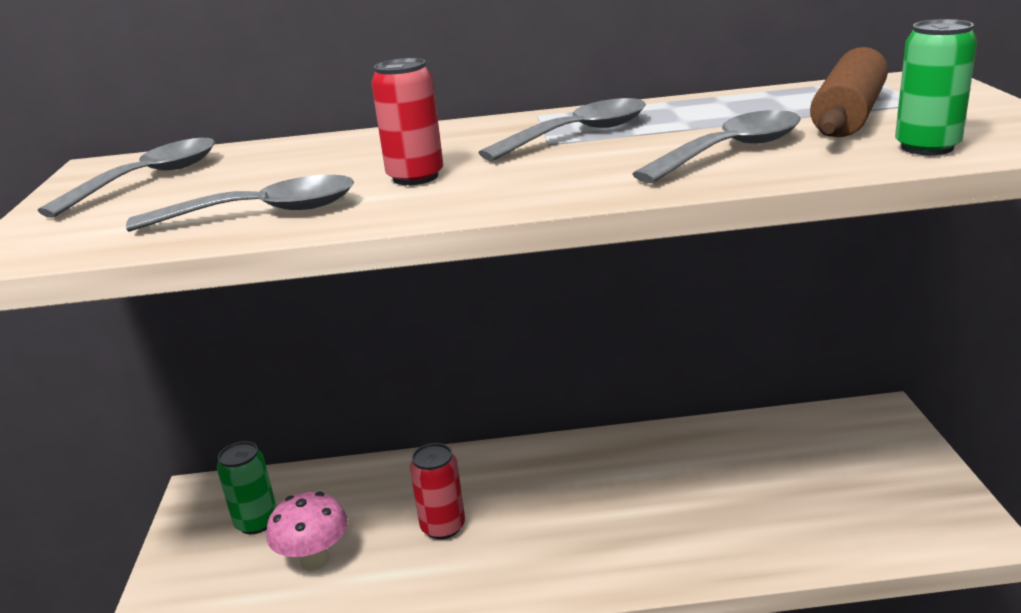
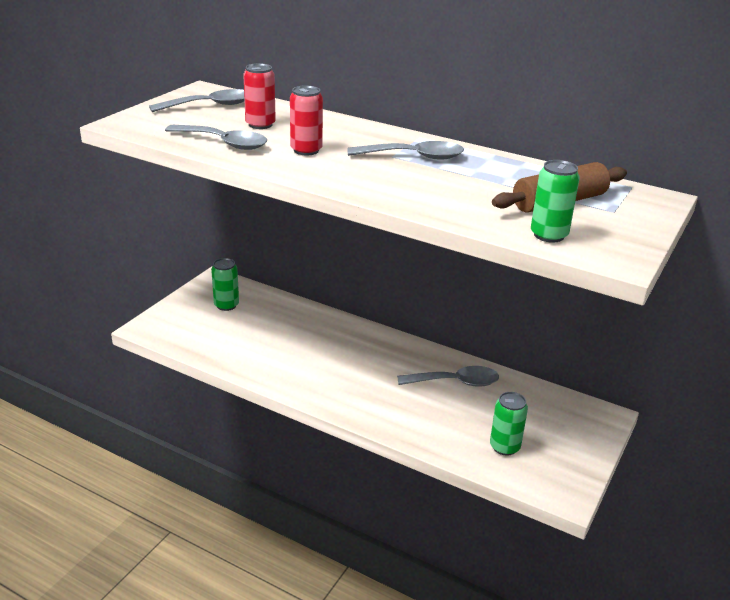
camera: 30 degrees right, 5 degrees up
pink mushroom [267,492,348,571] -> none
red can [410,443,465,539] -> red can moved to [243,63,276,129]
grey spoon [632,110,800,183] -> grey spoon moved to [397,366,499,387]
none -> green can [490,392,528,456]

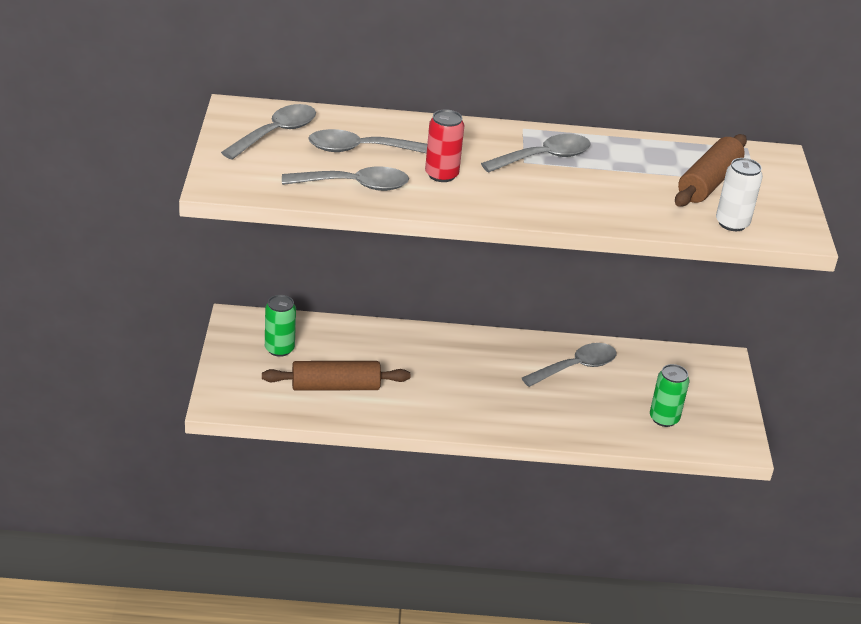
camera: 30 degrees left, 5 degrees up
red can [243,63,276,129] -> grey spoon [308,129,427,153]
green can [531,160,580,243] -> white can [716,158,763,231]
none -> brown rolling pin [262,361,410,391]

